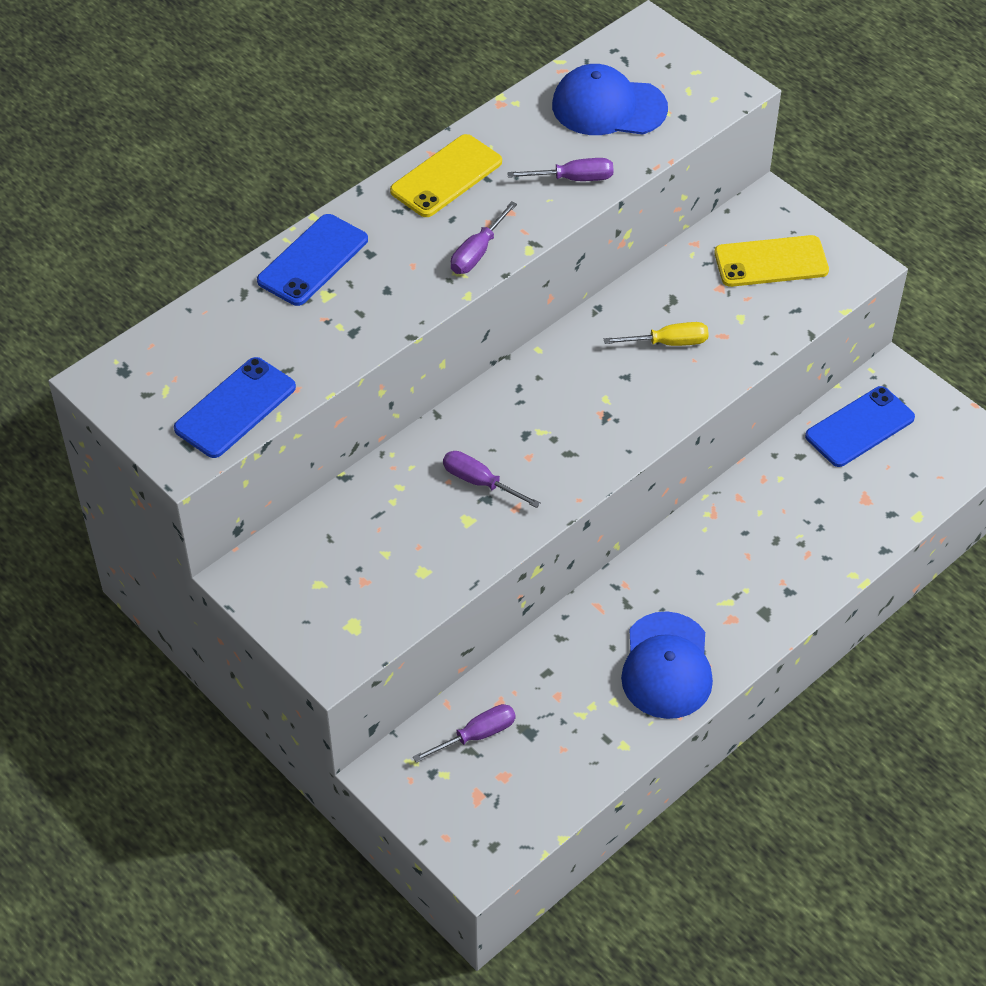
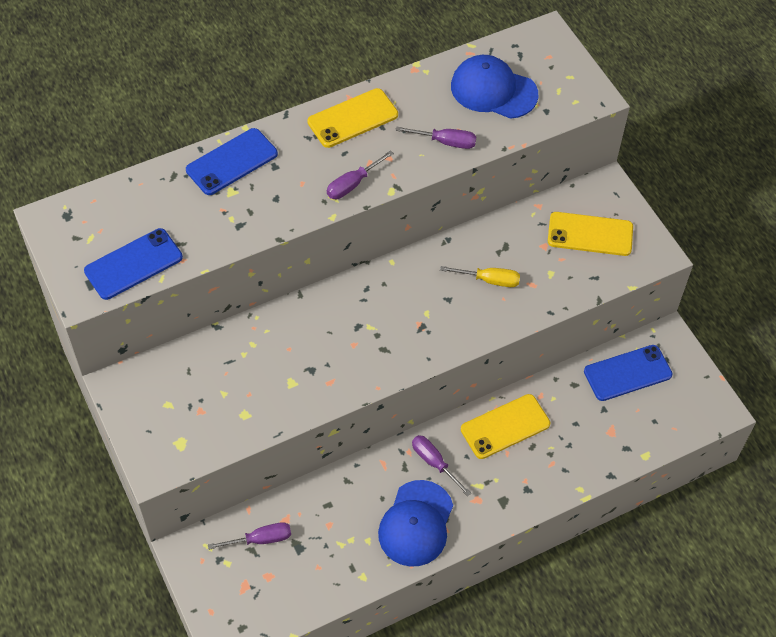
camera: 15 degrees right, 5 degrees up
purple screwdriver [443,451,541,508] -> purple screwdriver moved to [412,435,471,496]
none -> yellow phone [461,394,550,459]

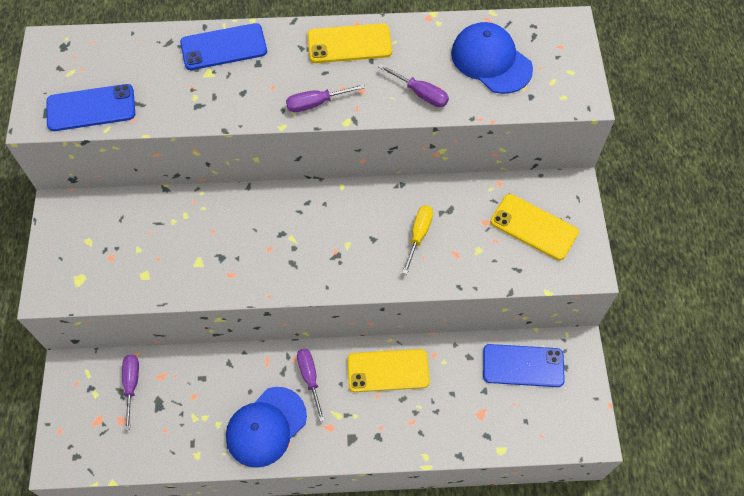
camera: 25 degrees right, 5 degrees up
purple screwdriver [208,522,291,550] -> purple screwdriver turned 105 degrees counterclockwise [122,355,139,430]
yellow screwdriver [440,266,520,287] -> yellow screwdriver turned 105 degrees counterclockwise [402,205,433,274]

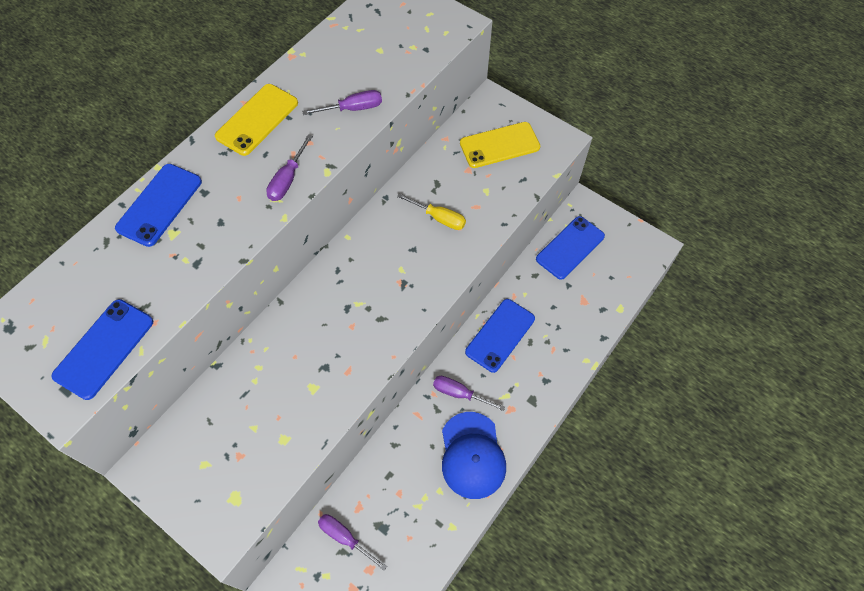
camera: 50 degrees left, 0 degrees up
yellow phone [347,349,430,392] -> blue phone [465,299,535,373]
yellow screwdriver [402,205,433,274] -> yellow screwdriver turned 150 degrees clockwise [397,193,466,230]
blue cap [451,22,533,94] -> none

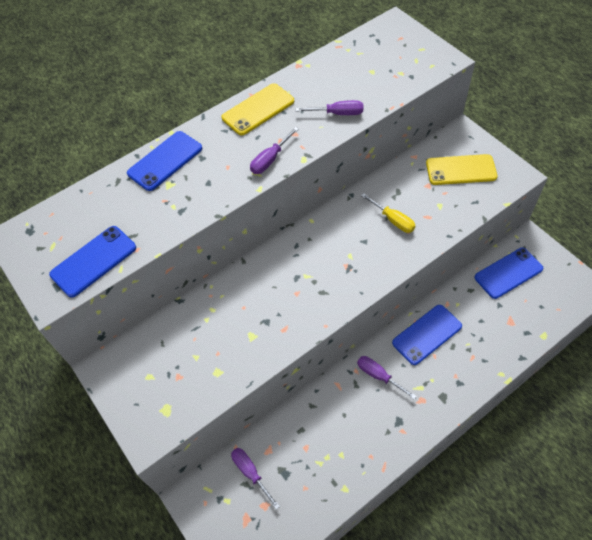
camera: 20 degrees right, 5 degrees down
blue cap [442,412,506,499] -> none

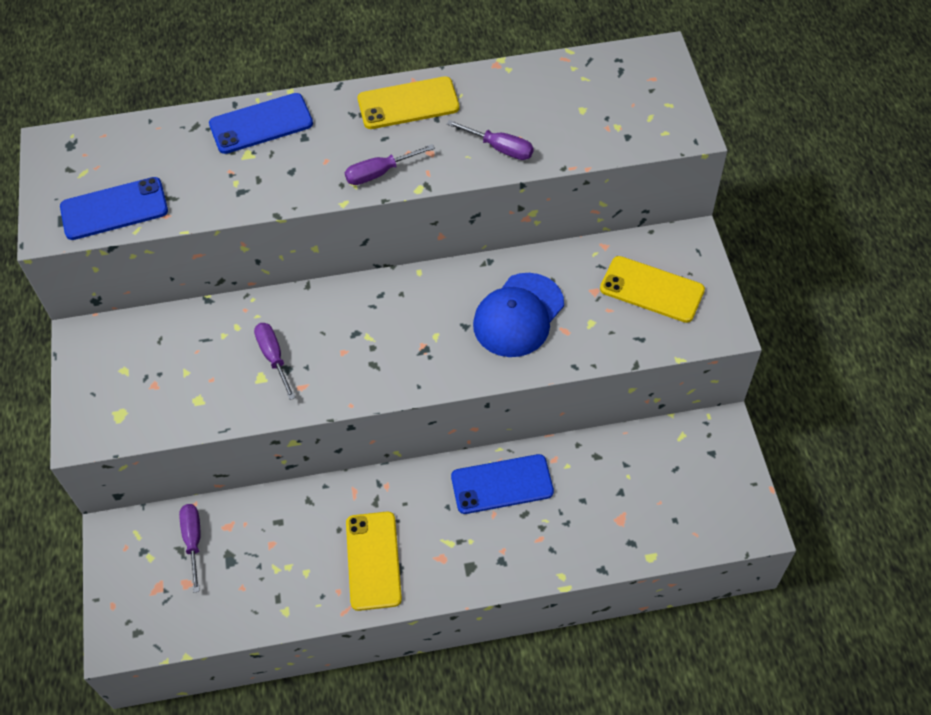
camera: 25 degrees right, 0 degrees up
purple screwdriver [357,356,417,400] -> purple screwdriver moved to [254,323,296,400]
yellow screwdriver [361,193,415,233] -> blue cap [473,273,564,357]
blue phone [474,248,543,299] -> none
none -> yellow phone [346,512,402,611]

